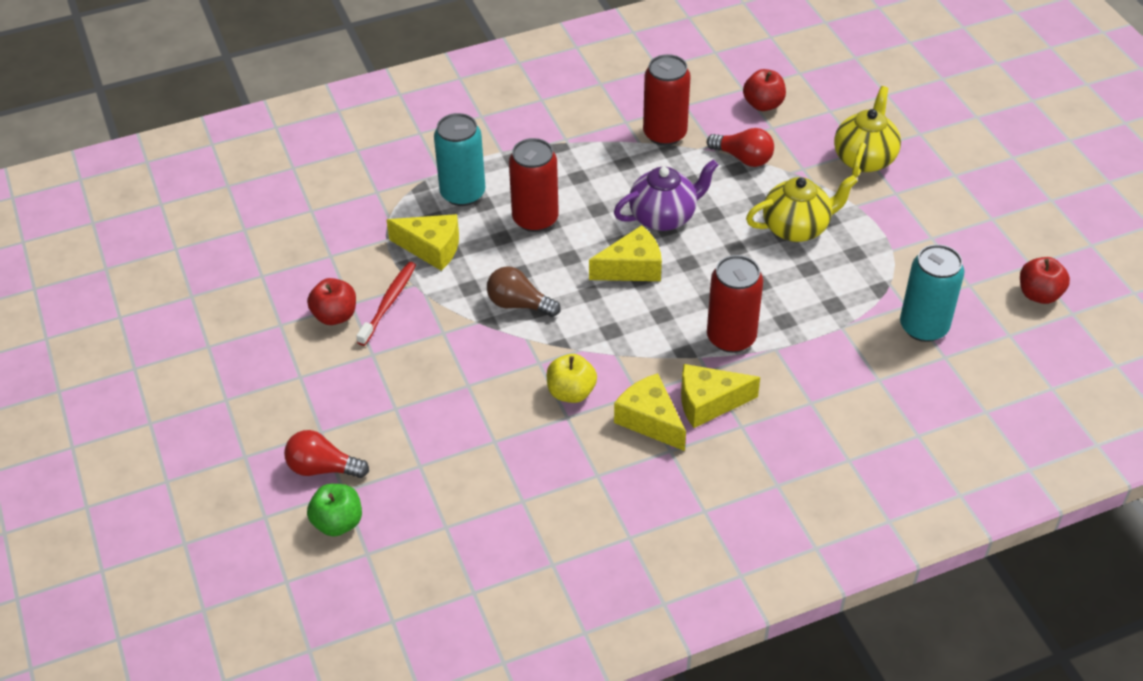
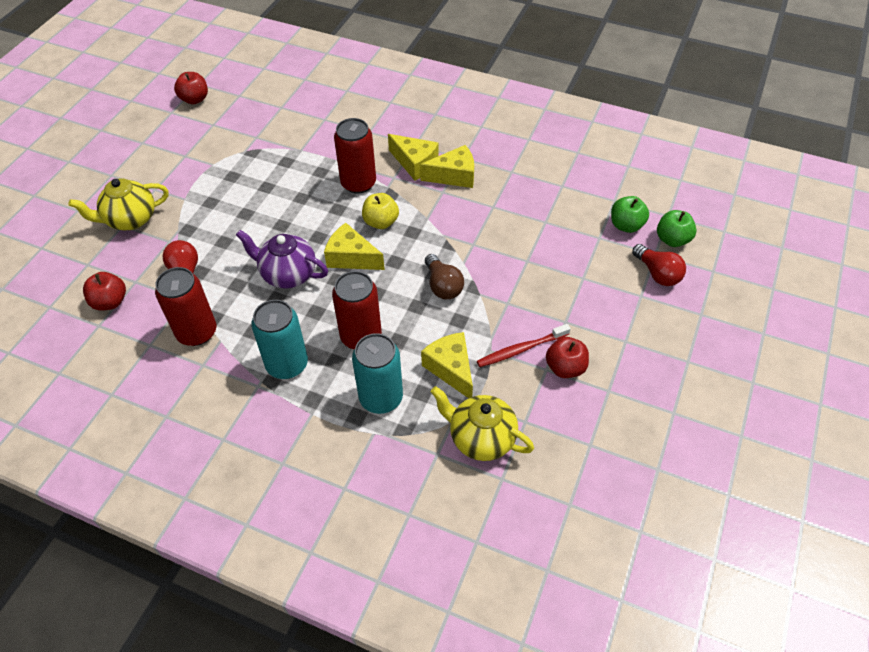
camera: 135 degrees left, 5 degrees up
yellow apple [546,354,597,403] -> yellow apple moved to [362,193,399,229]
yellow cheese [614,373,686,451] -> yellow cheese turned 105 degrees counterclockwise [420,145,474,188]
yellow teapot [746,175,857,242] -> yellow teapot moved to [431,386,534,461]
turquoise can [900,244,964,342] -> turquoise can moved to [251,300,308,379]
none -> green apple [611,196,649,233]

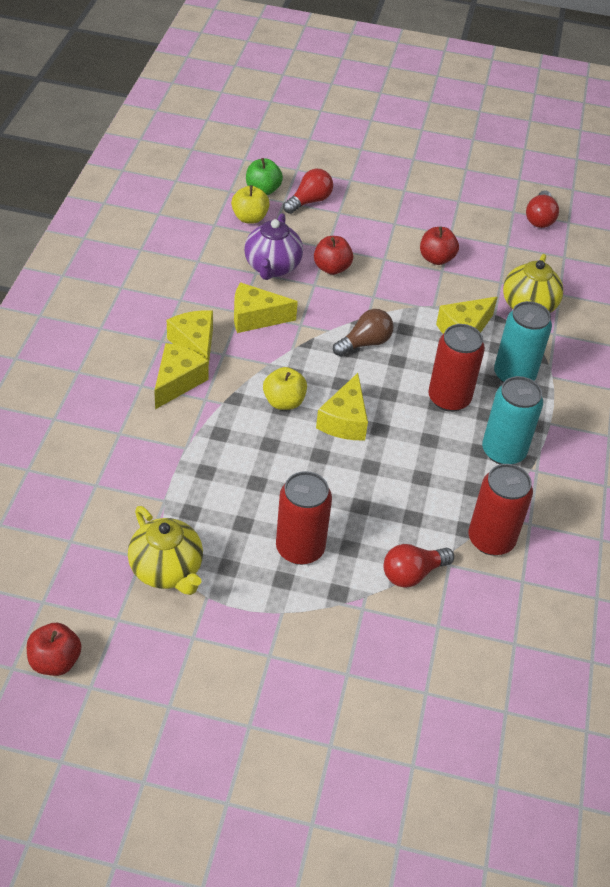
camera: 105 degrees left, 5 degrees down
yellow teapot [69,178,169,230] -> yellow teapot moved to [128,506,203,595]
red apple [83,272,126,310] -> red apple moved to [314,236,353,275]
purple teapot [236,230,328,288] -> purple teapot moved to [244,213,303,280]
red can [334,118,376,194] -> red can moved to [276,471,332,565]
red toothbrush [477,324,571,367] -> none
green apple [611,196,649,233] -> yellow apple [231,185,270,224]
none -> yellow cheese [234,282,298,333]
none -> red light bulb [526,190,559,228]

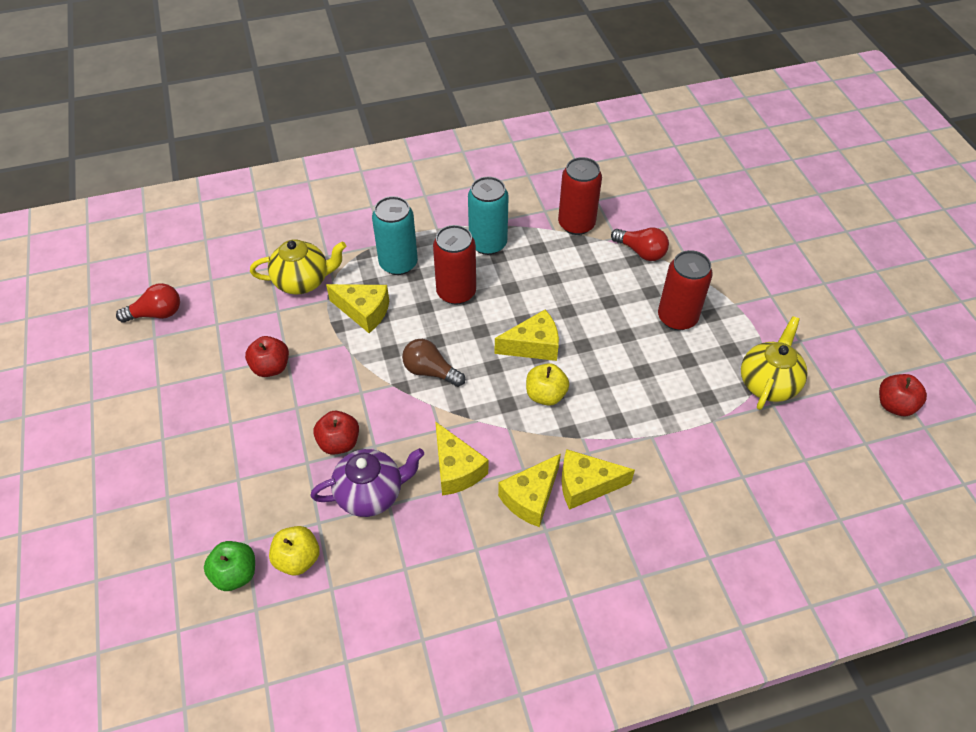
camera: 115 degrees left, 5 degrees up
red light bulb [283,169,333,214] -> none

